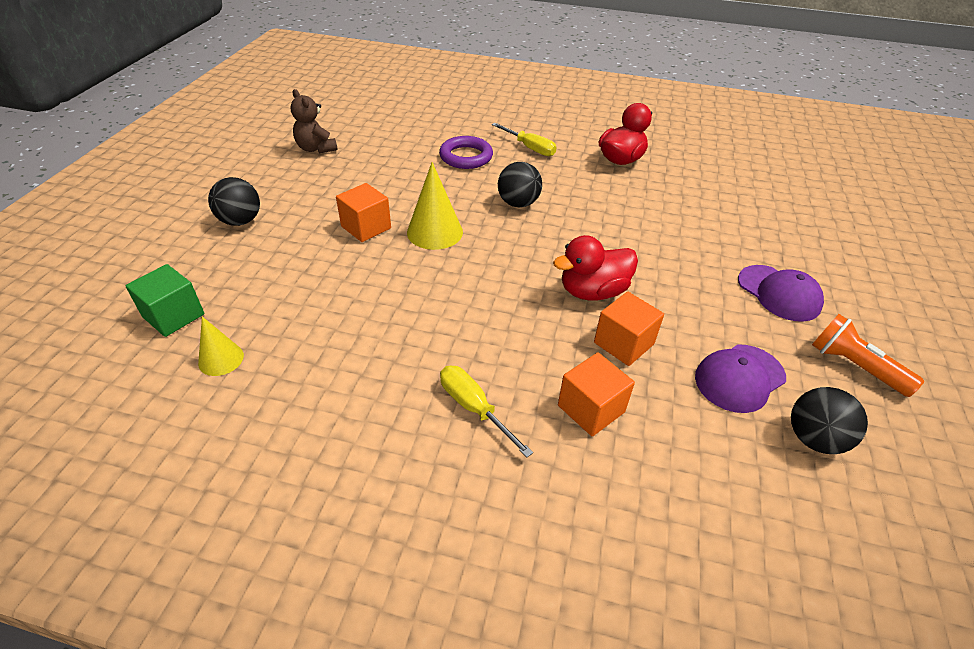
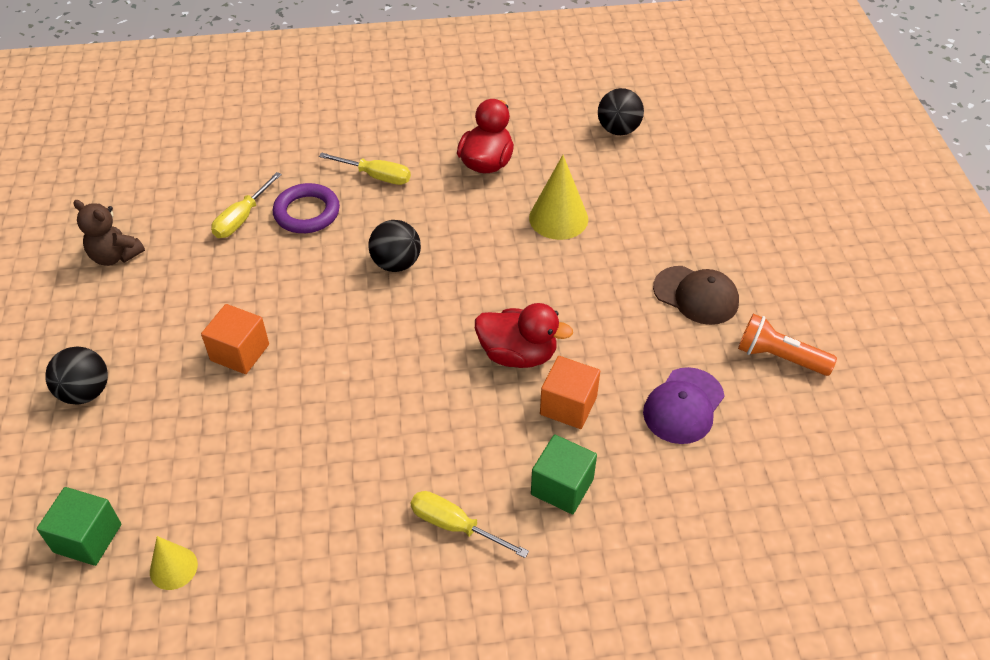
camera: 20 degrees left, 5 degrees up
yellow cone [407,162,463,250] -> yellow cone moved to [529,155,588,240]
red duck [553,235,638,300] -> red duck turned 120 degrees counterclockwise [475,303,573,368]
orange cube [558,352,635,436] -> green cube [531,434,597,514]
purple cap [738,265,824,322] -> brown cap [653,266,739,325]
black ball [791,387,868,454] -> black ball moved to [598,88,644,135]
none -> yellow screwdriver [211,172,282,238]

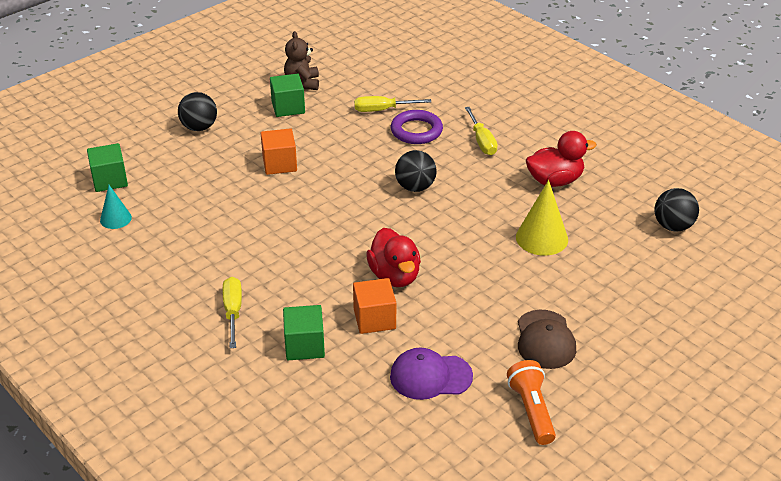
camera: 55 degrees right, 10 degrees down
yellow cone [150,536,198,590] -> turquoise cone [100,185,132,229]
none -> green cube [270,74,305,117]

